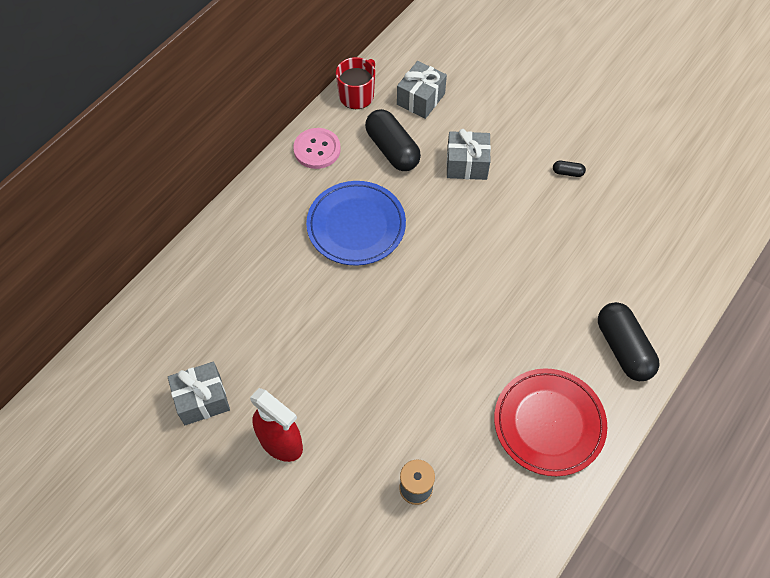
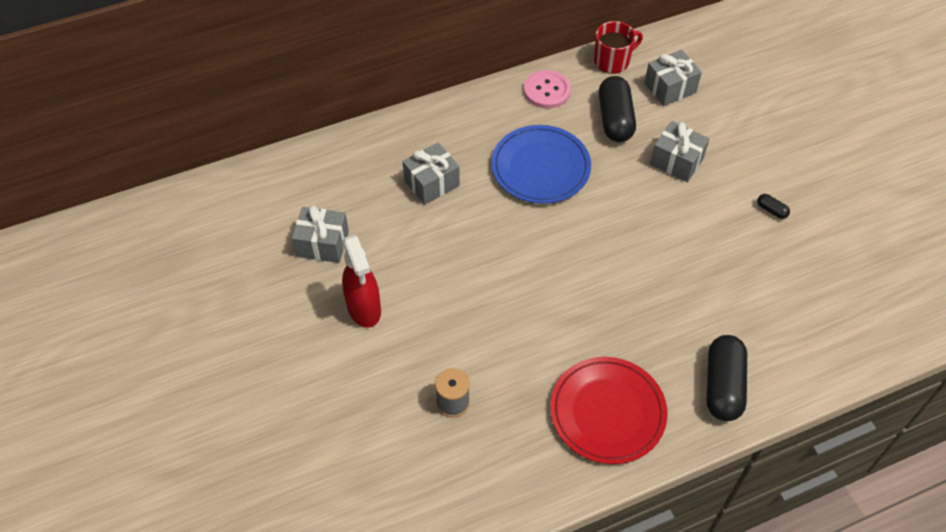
camera: 30 degrees right, 5 degrees down
none -> grey gift [403,142,460,205]

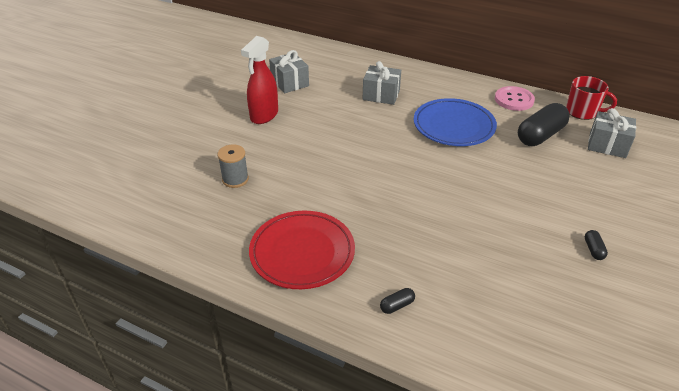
camera: 50 degrees right, 15 degrees down
grey gift [650,121,710,182] -> none
black capsule [707,335,747,421] -> black capsule [380,288,415,314], size x0.43

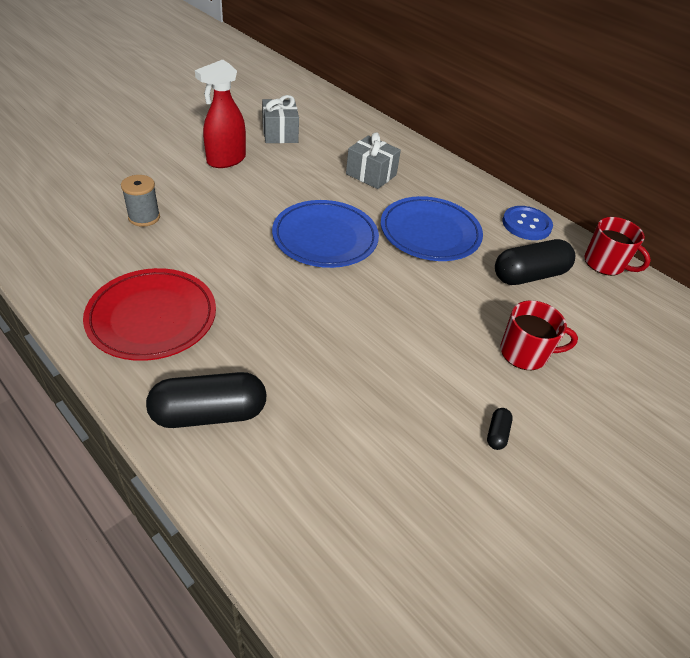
camera: 15 degrees right, 5 degrees up
black capsule [380,288,415,314] -> black capsule [146,372,267,428], size x2.34
pink button [495,86,535,111] -> blue button [502,206,553,240]
grey gift [588,108,636,158] -> none
none -> blue plate [272,200,379,268]
none -> red mug [500,300,578,370]

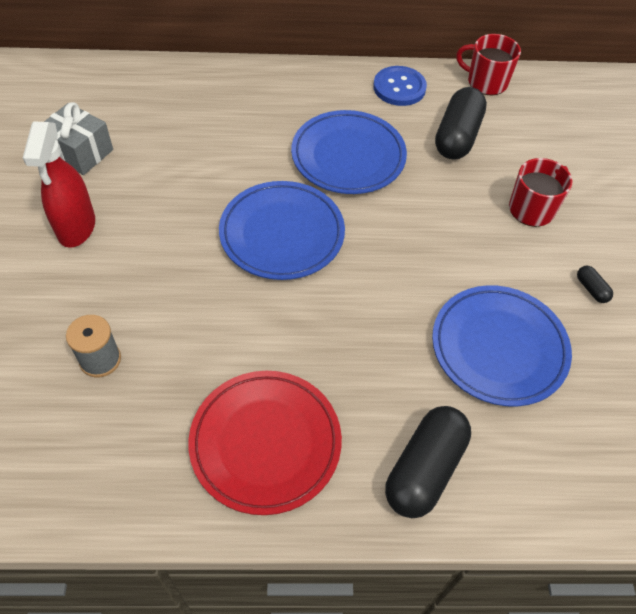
camera: 45 degrees left, 10 degrees up
grey gift [346,132,401,189] -> none
red mug [584,217,651,276] -> red mug turned 150 degrees counterclockwise [456,34,521,95]
none -> blue plate [432,285,572,406]

